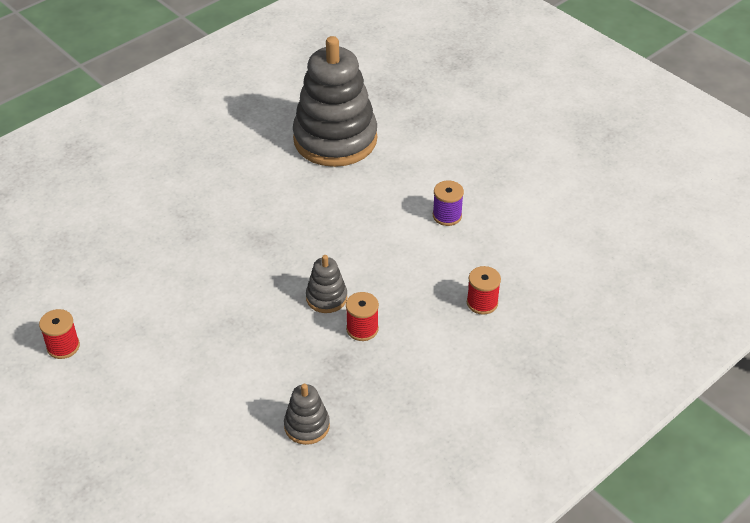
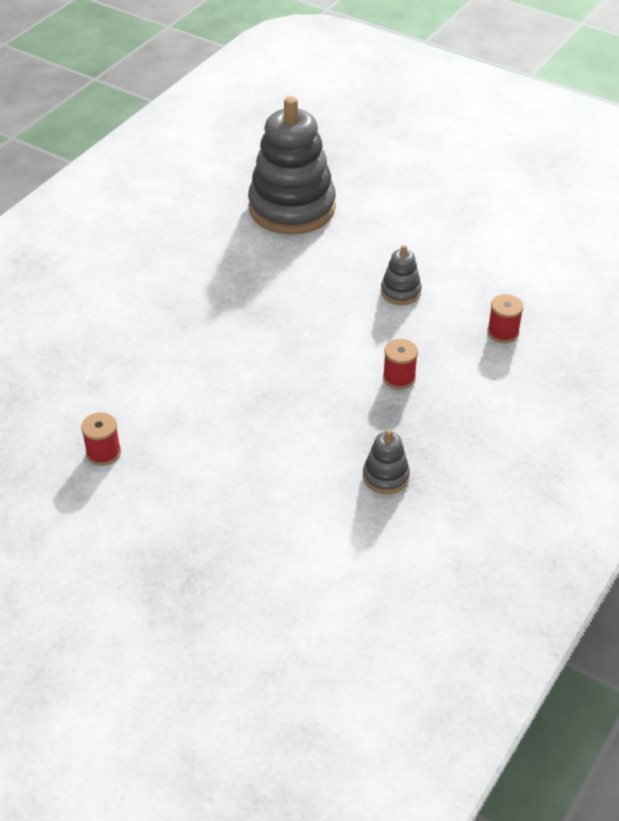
camera: 15 degrees left, 0 degrees up
grey stacking toy [306,255,347,313] -> grey stacking toy moved to [381,245,422,305]
purple spool [433,181,464,226] -> none

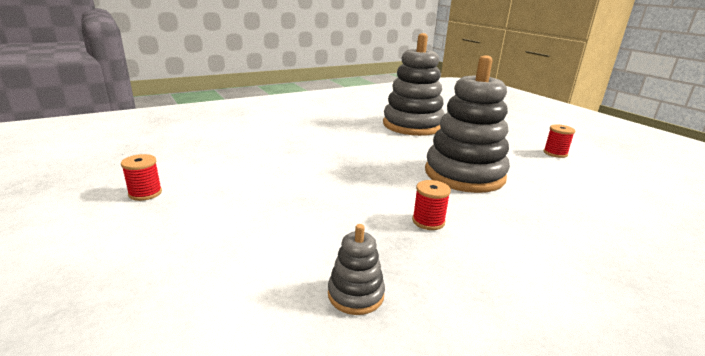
camera: 25 degrees right, 20 degrees down
grey stacking toy [381,245,422,305] -> grey stacking toy [425,55,510,193], size x2.31
red spool [487,294,523,343] -> red spool moved to [544,124,575,158]

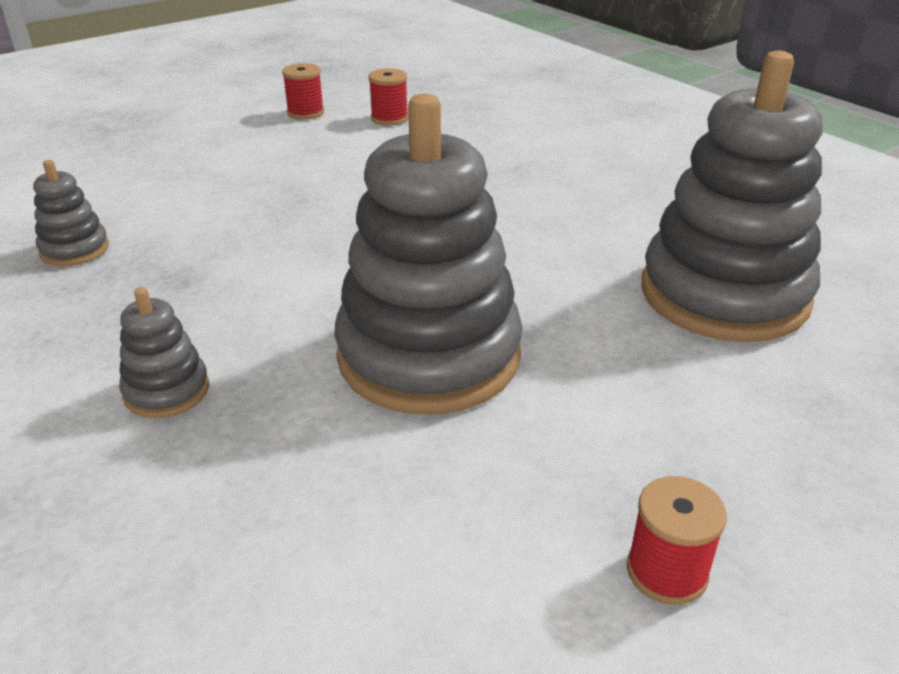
camera: 85 degrees right, 10 degrees up
red spool [412,180,451,230] -> red spool moved to [369,68,408,126]
none -> grey stacking toy [119,287,209,418]

